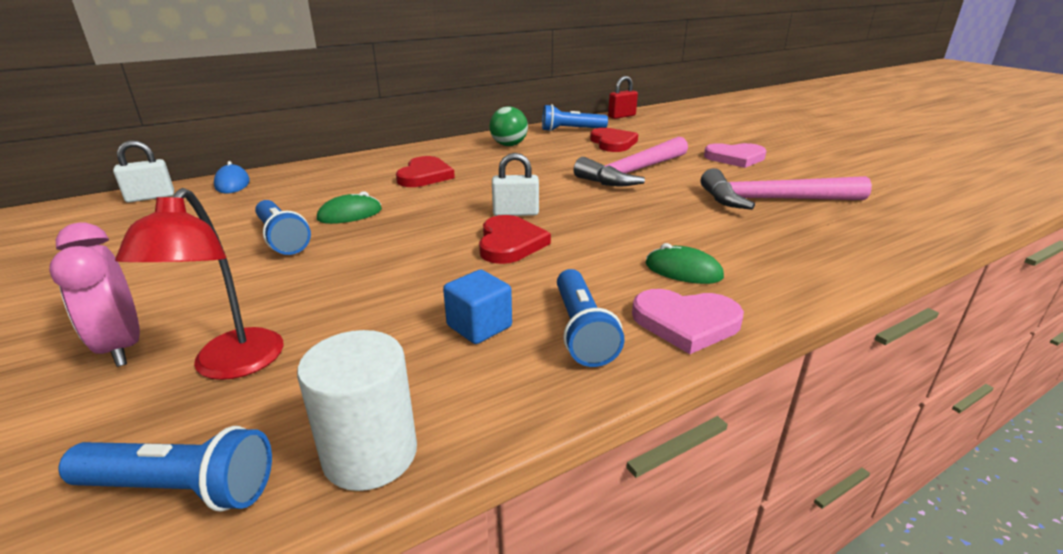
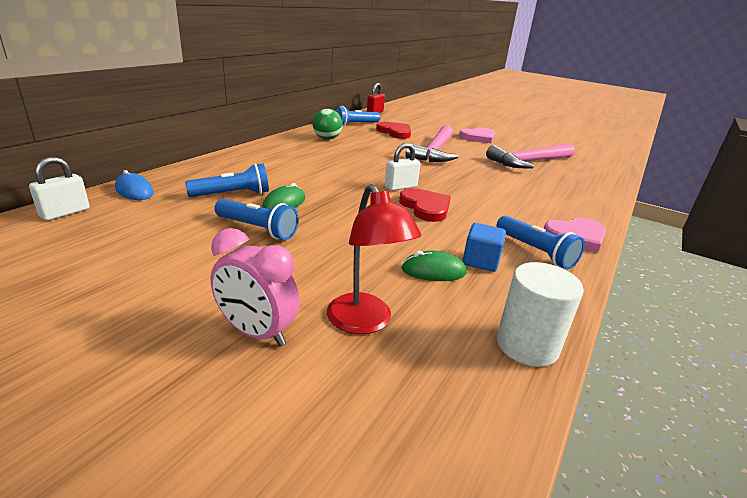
camera: 30 degrees left, 0 degrees up
blue flashlight [59,426,272,512] -> blue flashlight moved to [185,163,269,197]
red heart [396,156,455,187] -> none
green mouse [646,243,724,284] -> green mouse moved to [401,251,466,281]

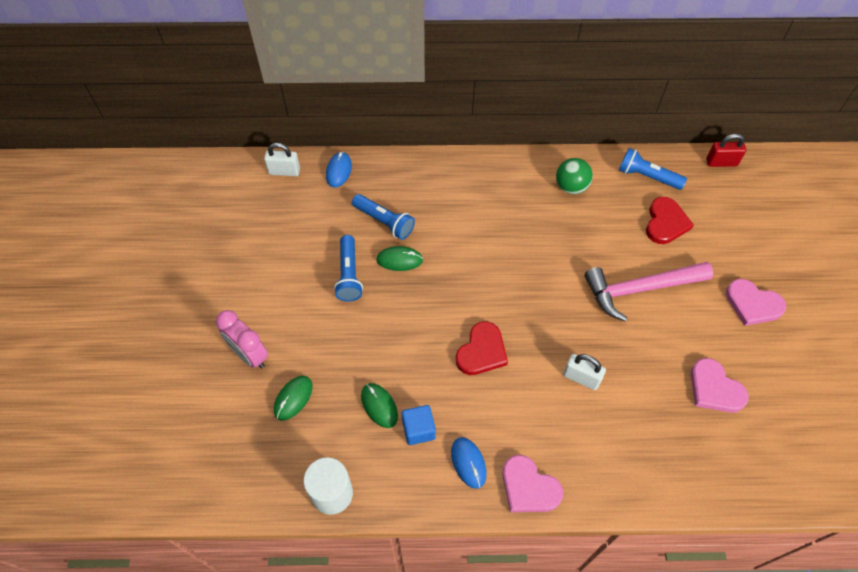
camera: 60 degrees right, 30 degrees up
pink clock [210,228,300,347] -> pink clock turned 45 degrees counterclockwise [216,310,268,369]
red lamp [327,184,421,334] -> green mouse [274,376,312,421]
white padlock [385,143,421,191] -> white padlock moved to [563,354,606,390]
pink hammer [486,143,575,168] -> pink heart [691,358,749,413]
blue flashlight [497,216,585,269] -> blue mouse [451,437,486,489]

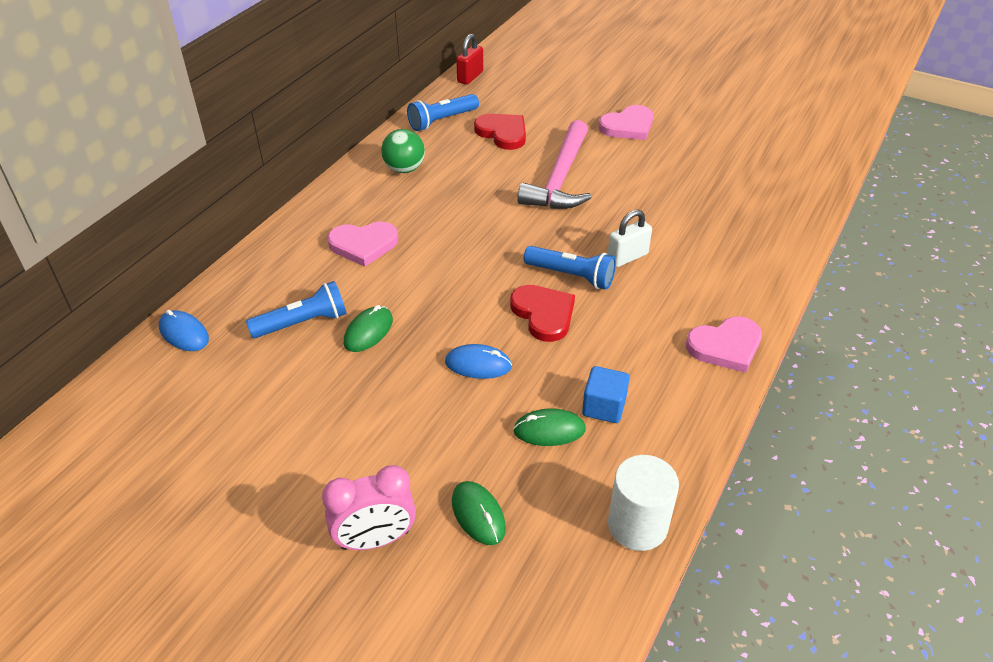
camera: 60 degrees left, 15 degrees down
white padlock [264,143,300,176] -> none
blue flashlight [334,235,363,302] -> blue flashlight moved to [524,246,616,290]
blue mouse [451,437,486,489] -> blue mouse moved to [445,344,512,379]
pink heart [691,358,749,413] -> pink heart moved to [327,222,398,267]

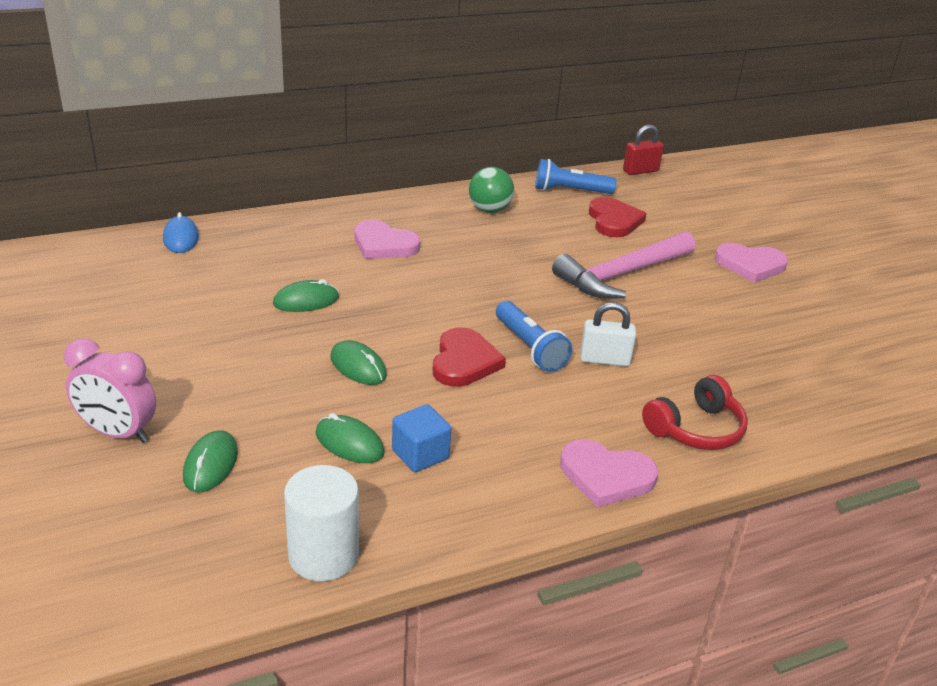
camera: 35 degrees right, 10 degrees down
blue flashlight [246,281,347,338] -> none
blue mouse [445,344,512,379] -> green mouse [330,340,387,385]
none -> red headphones [642,375,748,450]

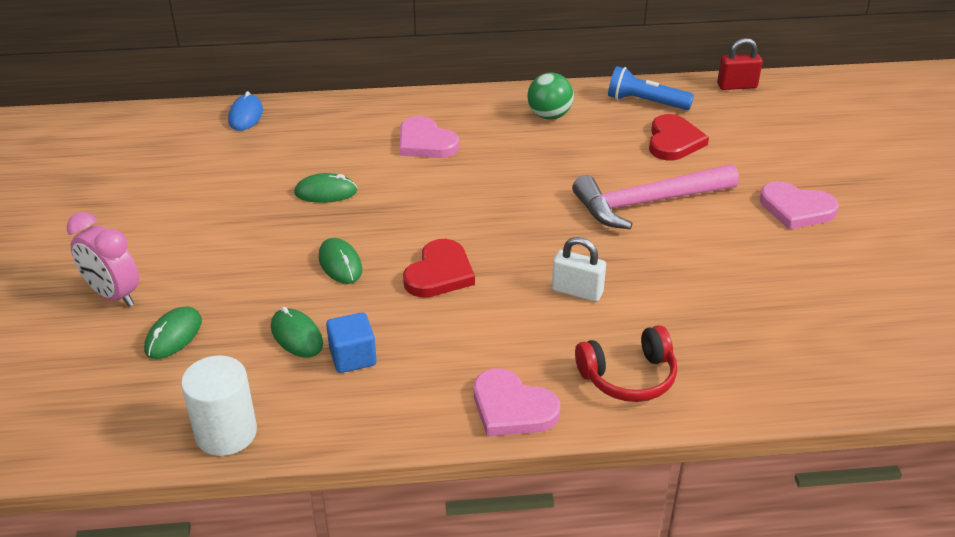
camera: 20 degrees right, 5 degrees up
blue flashlight [496,301,572,372] -> none

